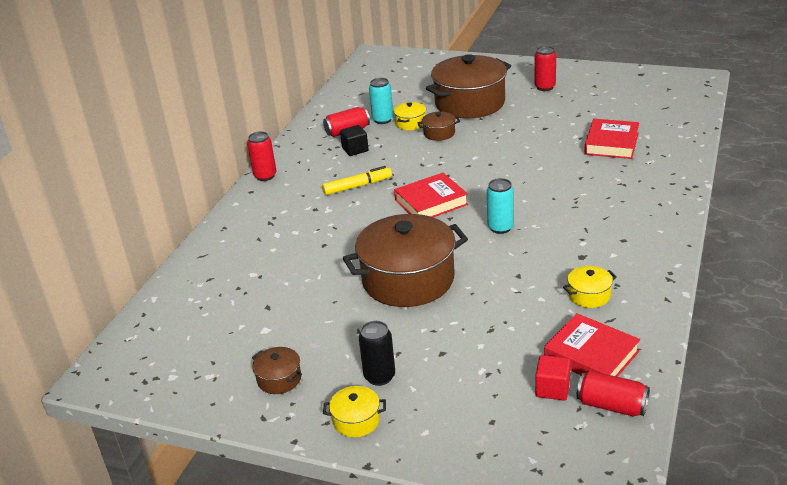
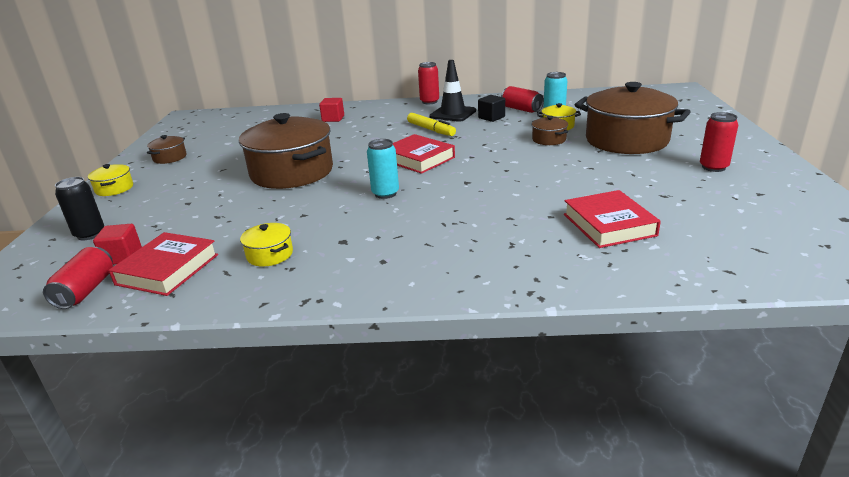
camera: 70 degrees right, 5 degrees down
black can [359,321,395,386] -> black can moved to [55,177,104,240]
red book [584,119,639,159] -> red book turned 75 degrees clockwise [564,190,661,248]
none -> red cube [319,98,344,122]
none -> black traffic cone [430,60,476,122]

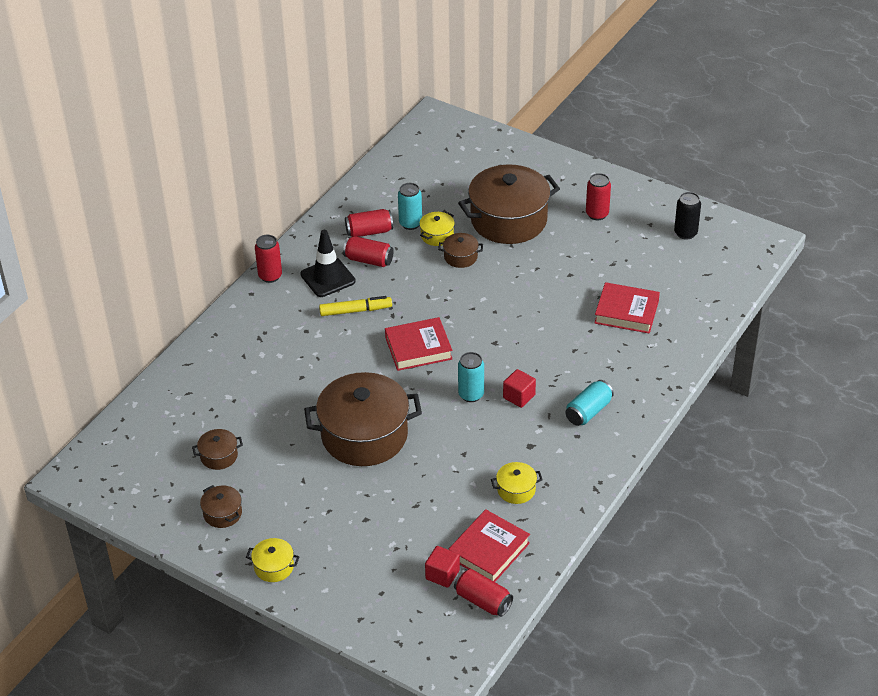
camera: 60 degrees left, 15 degrees up
black can [55,177,104,240] -> black can moved to [674,192,701,240]
red book [109,232,218,296] -> red book turned 75 degrees clockwise [448,509,530,582]
red cube [319,98,344,122] -> red cube moved to [503,369,536,408]
black cube [478,95,505,122] -> red can [343,236,394,267]
none -> brown pot [192,429,243,470]
none -> turquoise can [565,380,614,426]

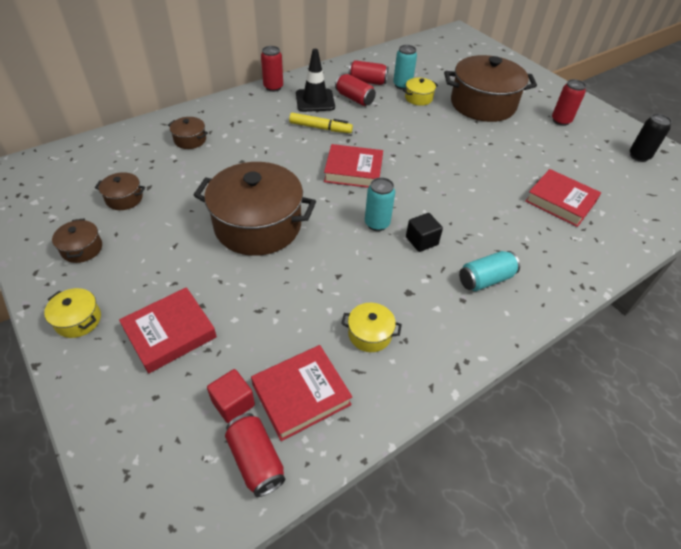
camera: 20 degrees right, 5 degrees up
brown pot [438,233,483,268] -> brown pot moved to [168,117,208,149]
red cube [503,369,536,408] -> black cube [406,213,443,252]
none -> red book [119,287,217,374]

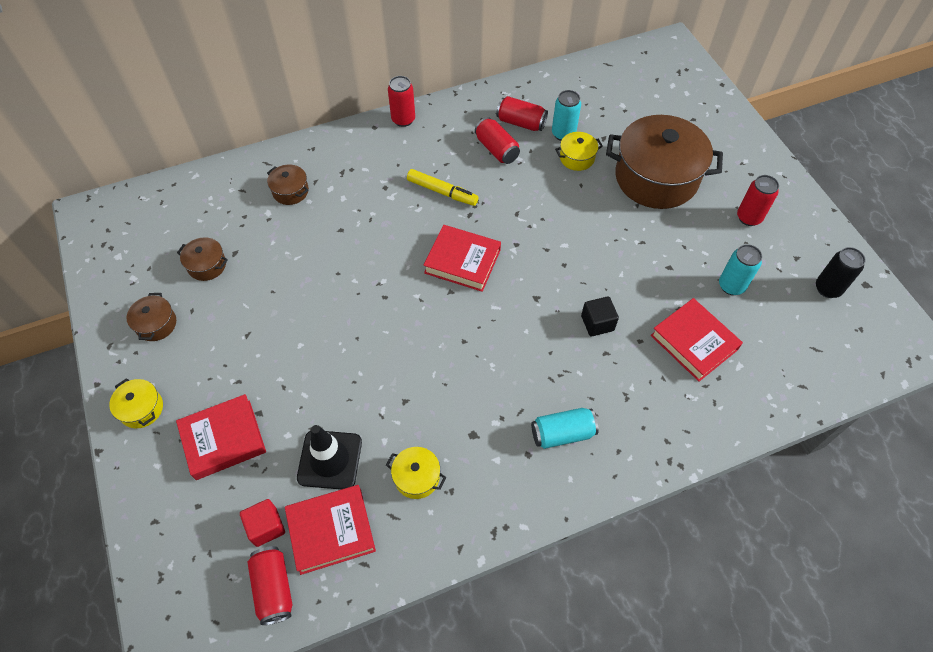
camera: 15 degrees right, 10 degrees up
brown pot [193,162,316,256] -> none
black traffic cone [296,49,335,112] -> black traffic cone moved to [297,425,362,490]
turquoise can [365,177,395,231] -> turquoise can moved to [719,244,762,295]
black cube [406,213,443,252] -> black cube moved to [581,296,619,337]

